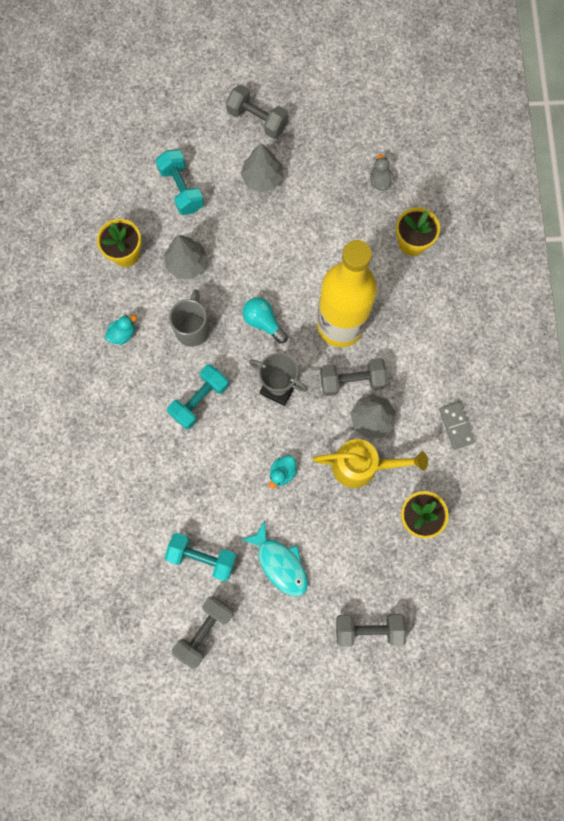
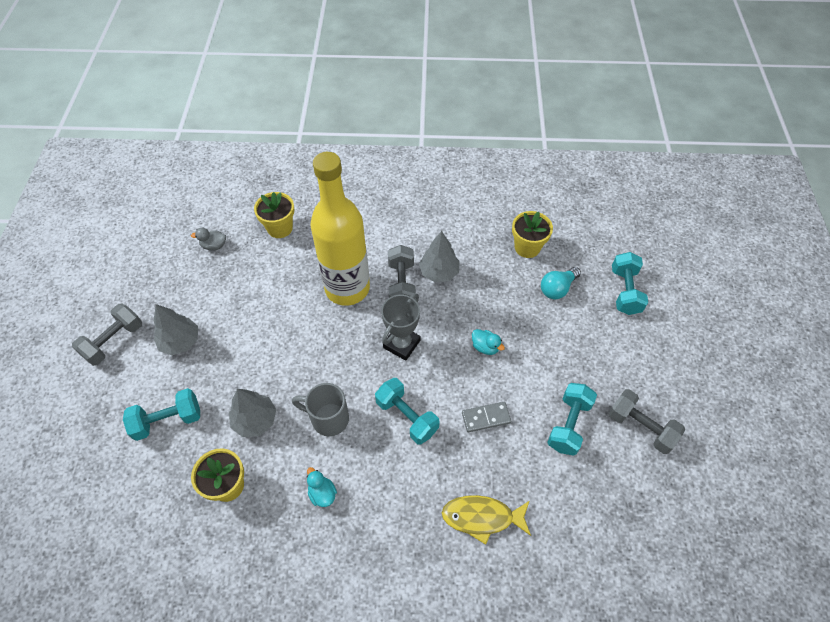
camera: 85 degrees left, 20 degrees down
turquoise fish [241,521,308,597] -> none
turquoise light bulb [242,297,288,344] -> turquoise light bulb moved to [541,267,581,299]
yellow watering can [313,439,428,488] -> none
grey dumbbell [336,614,407,647] -> turquoise dumbbell [612,252,648,315]
grey domino [439,402,475,450] -> grey domino moved to [462,402,511,432]
none -> yellow fish [442,495,531,545]

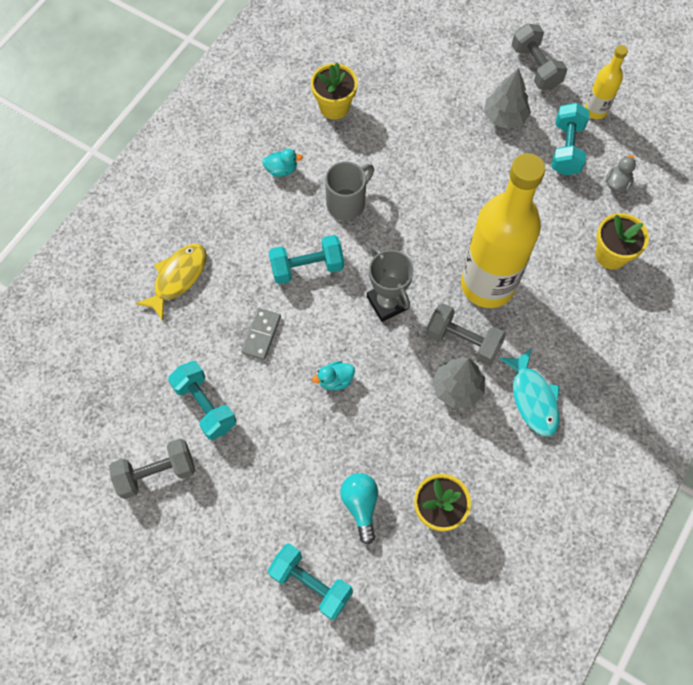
camera: 120 degrees right, 10 degrees up
turquoise dumbbell [123,388,200,441] -> turquoise dumbbell moved to [551,103,590,175]
grey tree [229,389,276,437] -> none
none -> turquoise fish [499,348,560,437]
none -> yellow bottle [585,45,628,119]

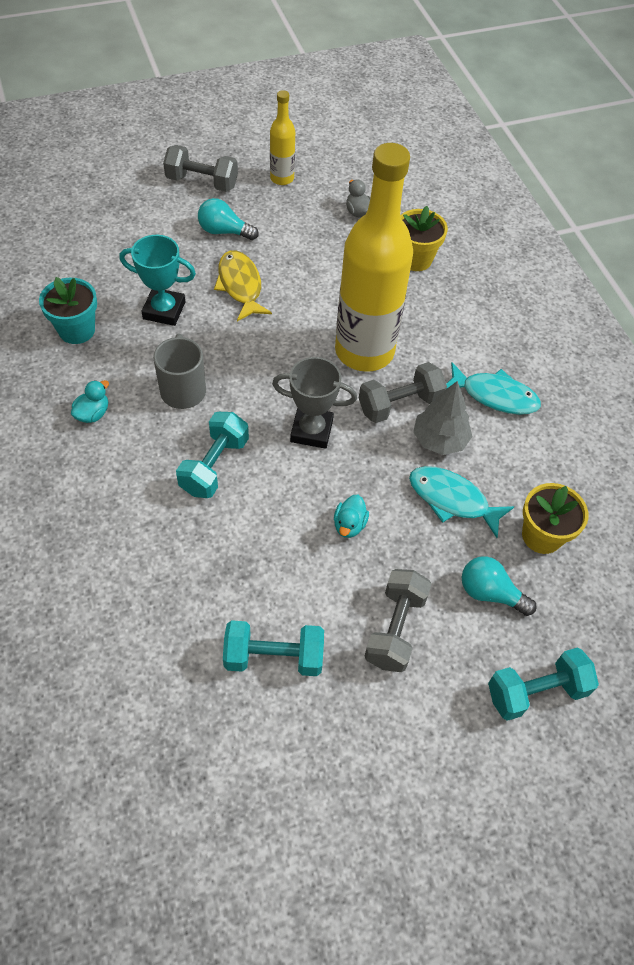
camera: 55 degrees left, 10 degrees down
grey dumbbell [109,439,196,499] -> grey dumbbell moved to [365,569,432,672]
yellow fish [135,244,207,321] -> yellow fish moved to [214,250,272,321]
grey domino [241,308,281,360] -> none
yellow flower pot [311,62,358,120] -> turquoise flower pot [39,277,97,344]
grey tree [484,68,531,129] -> turquoise light bulb [198,198,259,240]
turquoise dumbbell [551,103,590,175] -> none
none -> turquoise trophy [120,235,196,326]
none -> turquoise fish [409,466,515,538]

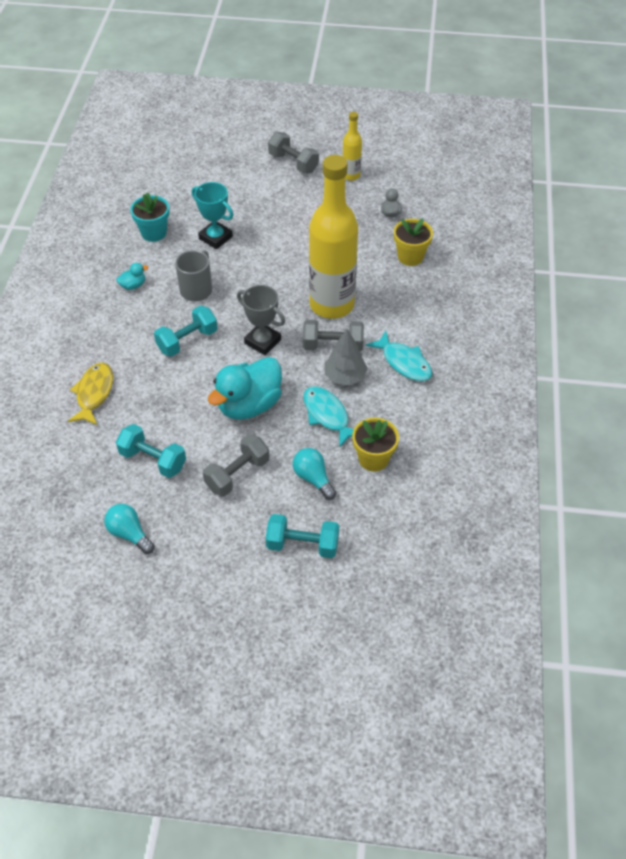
camera: 30 degrees right, 5 degrees down
turquoise light bulb [198,198,259,240] -> turquoise light bulb moved to [104,504,154,554]
yellow fish [214,250,272,321] -> yellow fish moved to [68,363,113,426]
turquoise duck [334,495,369,538] -> turquoise duck [208,357,282,420], size x2.34

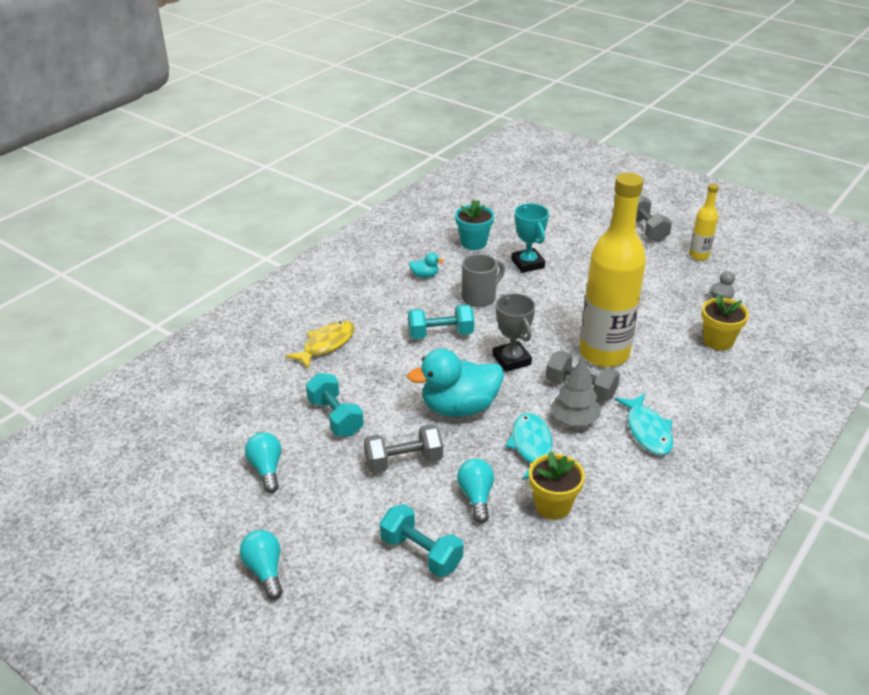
camera: 30 degrees right, 15 degrees down
none -> turquoise light bulb [239,530,283,600]

